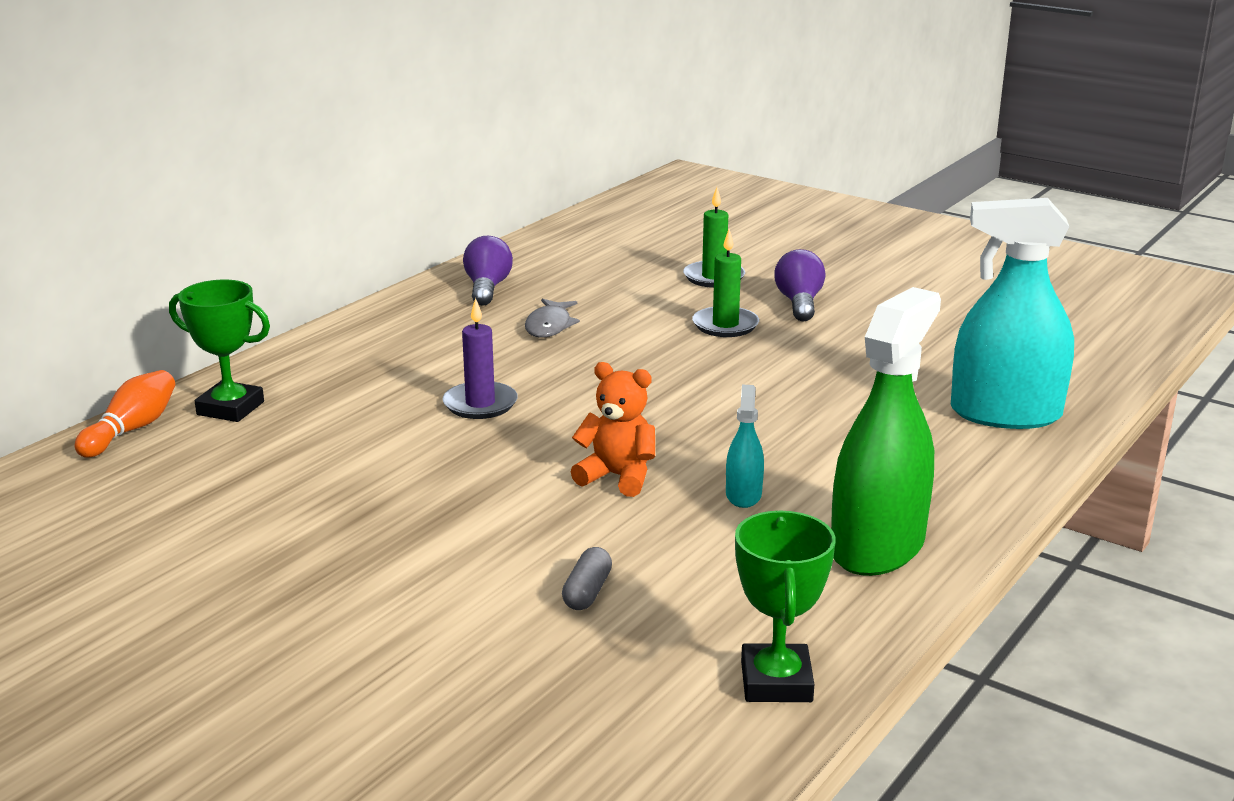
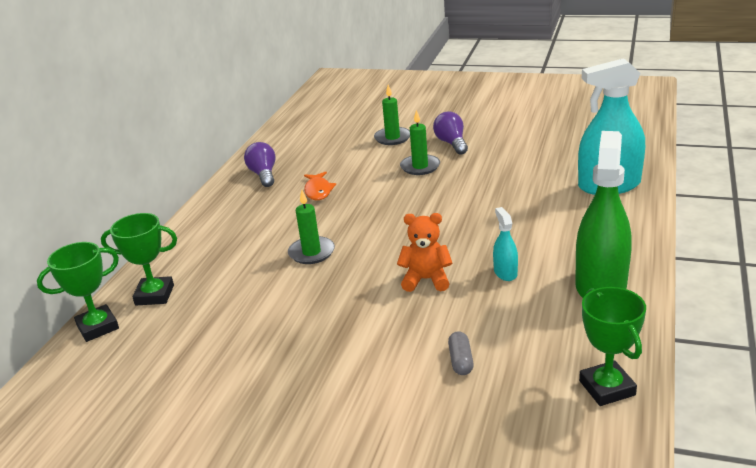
camera: 15 degrees left, 5 degrees up
orange bowling pin [74,370,175,458] -> green trophy [37,242,119,342]
purple candle [443,298,518,419] -> green candle [288,190,335,264]
grey fish [525,299,580,338] -> orange fish [304,172,336,200]

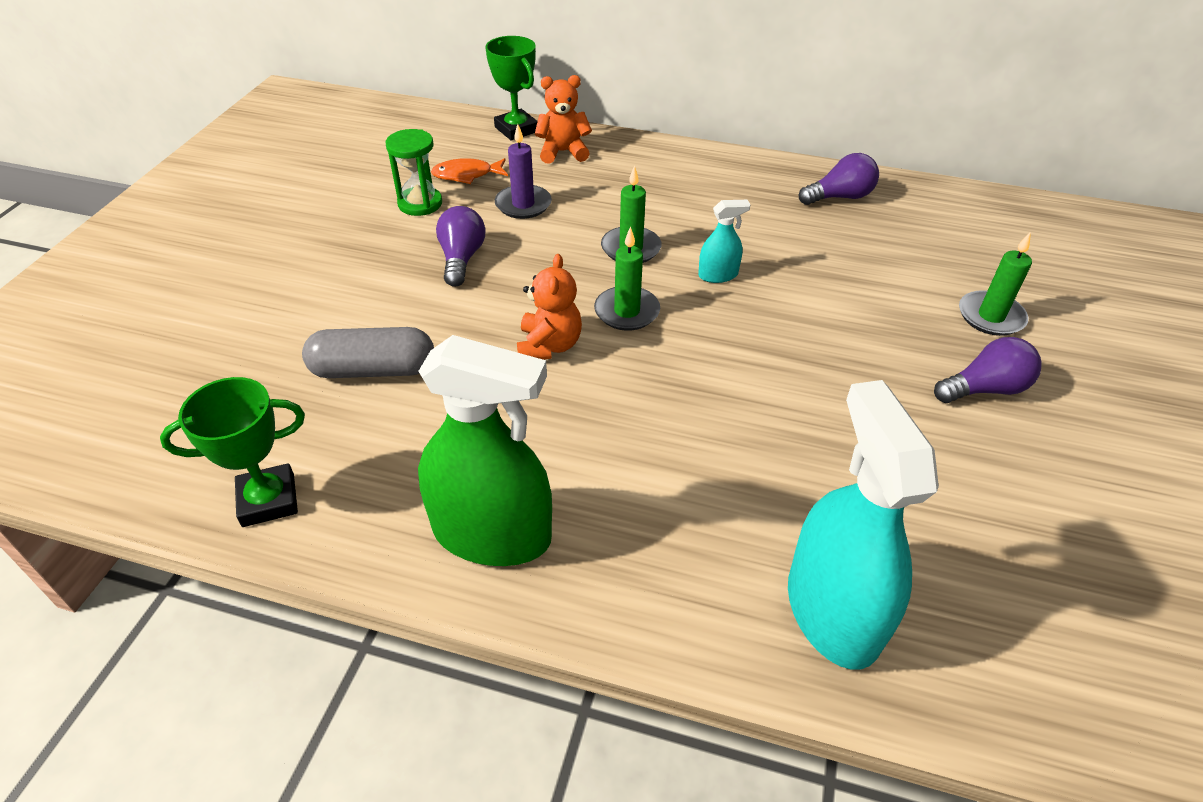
camera: 85 degrees right, 15 degrees up
green trophy [101,213,177,305] -> orange teddy bear [535,75,592,164]
orange fish [304,172,336,200] -> orange fish moved to [431,158,508,184]
green candle [400,110,440,175] -> green candle moved to [594,226,660,331]
grey capsule [448,331,474,375] -> grey capsule [302,327,434,378], size x1.89
turquoise spray bottle [493,207,518,281] -> turquoise spray bottle moved to [698,200,751,283]
none -> green hourglass [386,129,442,216]
none -> purple light bulb [436,206,485,287]
none -> purple candle [495,124,552,219]

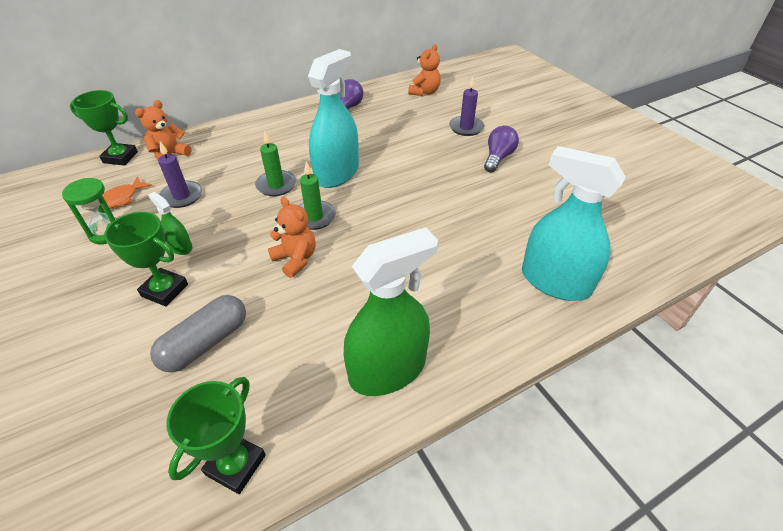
camera: 45 degrees left, 0 degrees up
purple light bulb [436,206,485,287] -> green spray bottle [148,192,192,255]
turquoise spray bottle [698,200,751,283] -> turquoise spray bottle [308,49,359,188], size x2.19
green candle [959,233,1032,336] -> purple candle [449,77,484,136]
none -> green trophy [104,212,188,307]
none -> orange teddy bear [408,44,441,96]

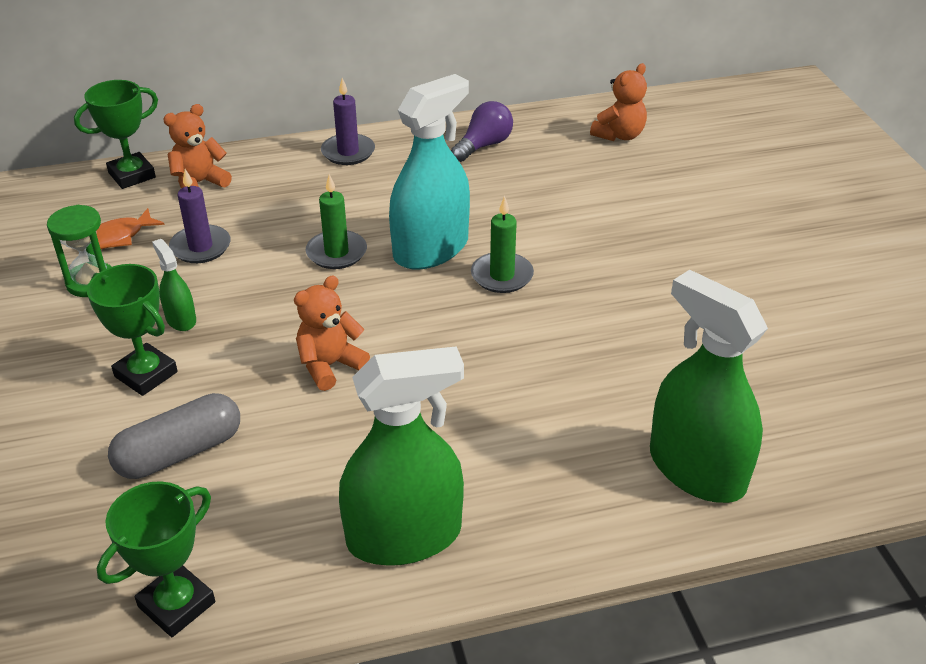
camera: 15 degrees right, 5 degrees down
green trophy [70,90,138,166] -> green trophy turned 60 degrees counterclockwise [74,80,158,189]
orange teddy bear [268,197,316,278] -> orange teddy bear turned 105 degrees counterclockwise [294,275,370,391]
green candle [299,162,336,230] -> green candle moved to [471,196,534,293]
purple candle [449,77,484,136] -> purple candle moved to [321,78,375,165]
purple light bulb [484,126,519,172] -> none
turquoise spray bottle [522,146,626,301] -> green spray bottle [650,270,768,503]

